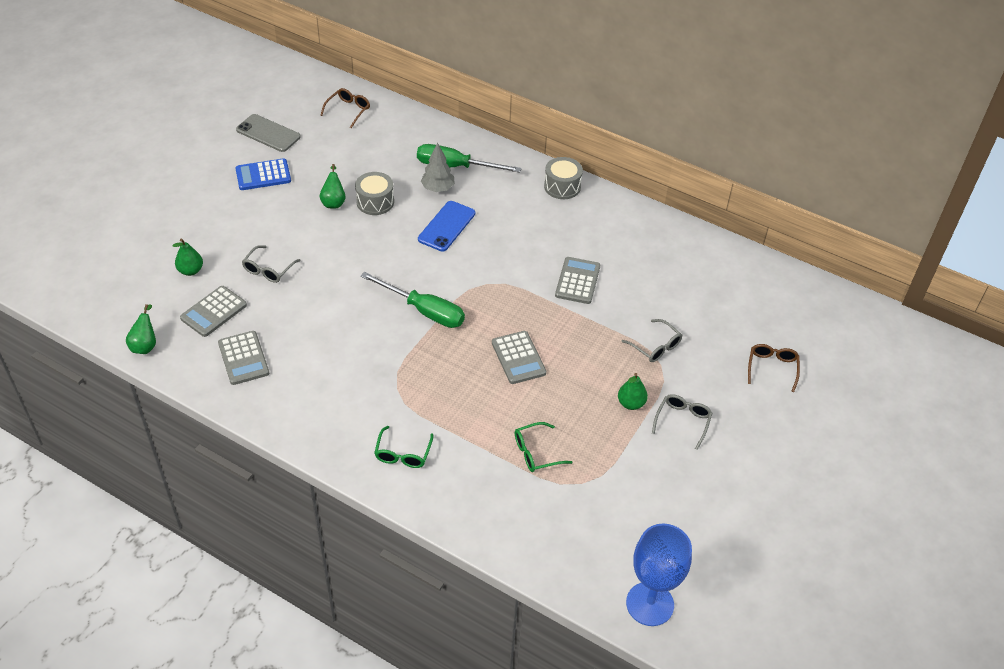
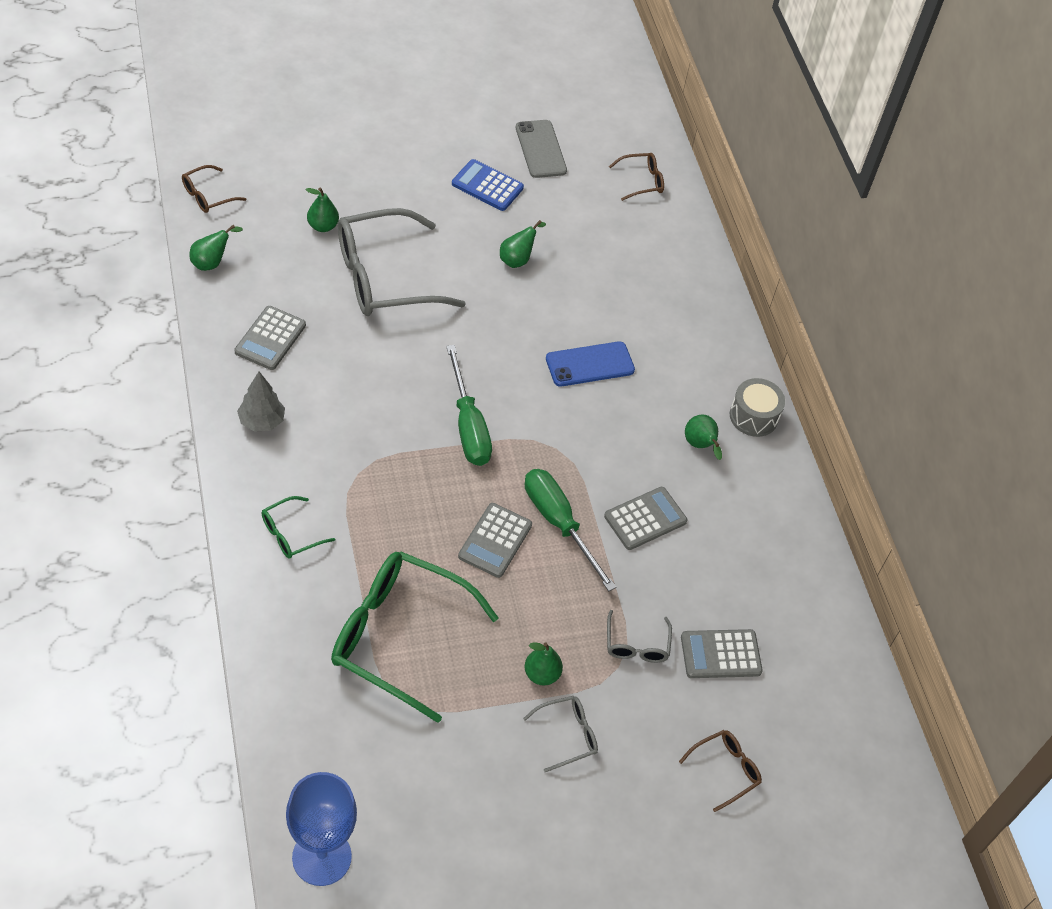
camera: 40 degrees right, 5 degrees up
grey calculator [180,286,247,337] -> grey calculator moved to [681,629,763,678]
grey glasses [242,245,301,283] -> grey glasses [338,208,466,316], size x2.22
grey drum [355,172,394,215] -> none
green screwdriver [417,144,521,173] -> green screwdriver moved to [525,469,617,591]
grey tree [421,143,455,192] -> grey tree moved to [237,372,285,432]
green glasses [515,422,572,472] -> green glasses [331,551,499,723], size x2.22
none -> brown glasses [182,165,246,213]
none -> green pear [685,415,722,460]

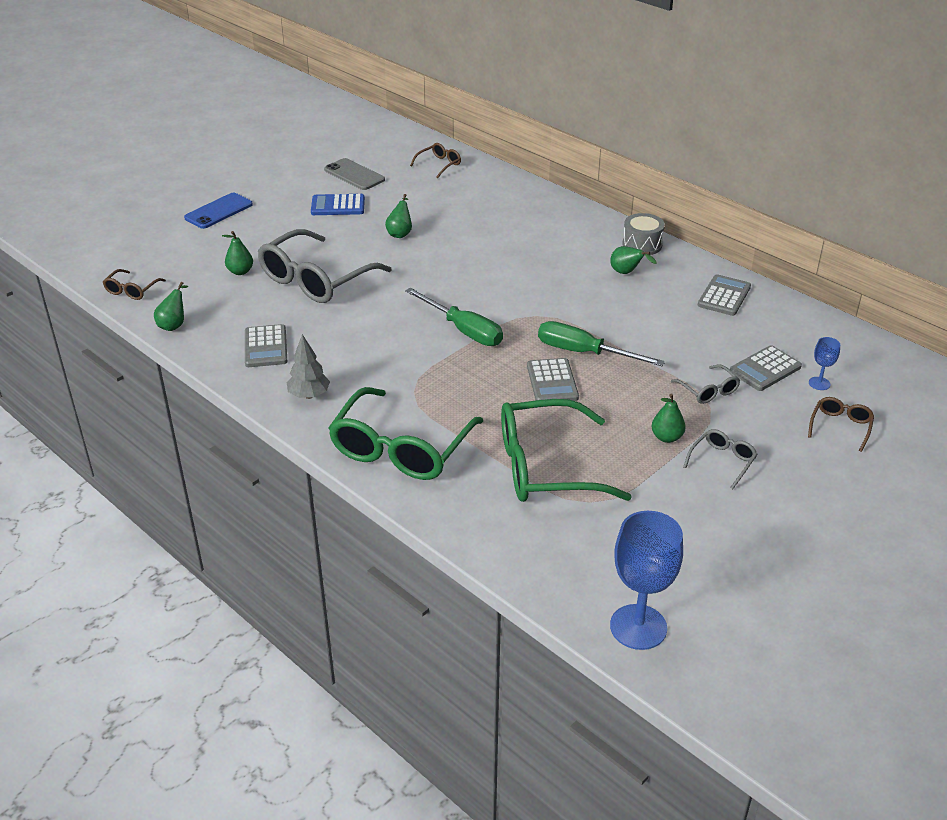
camera: 25 degrees left, 15 degrees down
green glasses [262,496,335,559] -> green glasses [328,387,483,480], size x2.22
blue phone [546,341,635,387] -> blue phone moved to [184,193,253,229]
grey calculator [604,487,687,550] -> grey calculator moved to [698,274,751,316]
none -> blue goblet [809,337,840,390]

